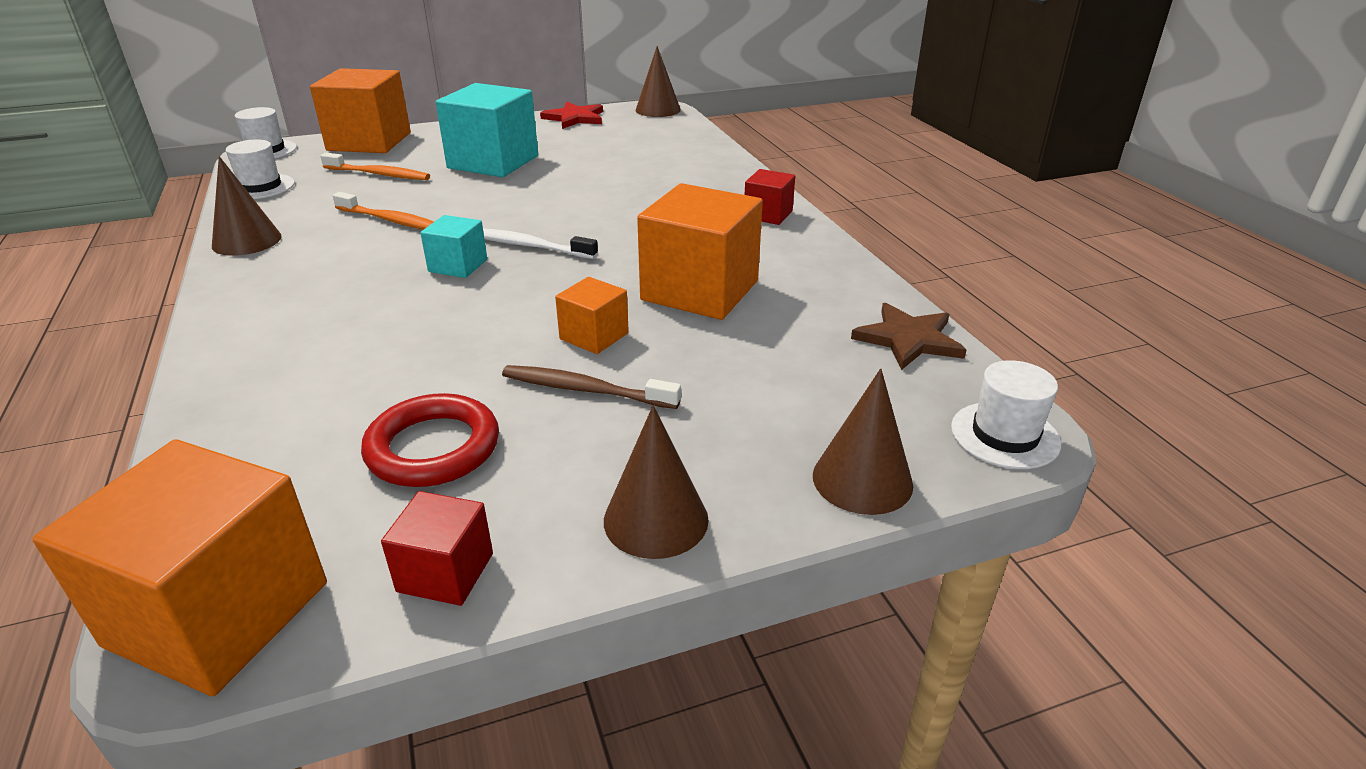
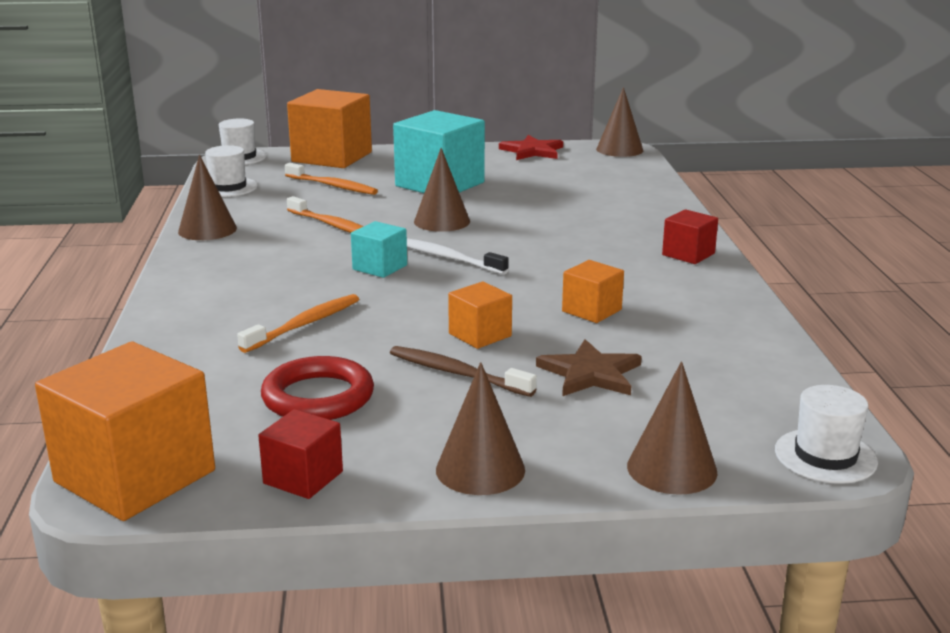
camera: 15 degrees right, 10 degrees down
orange cube [637,183,763,320] -> orange cube [562,260,624,323], size x0.51
brown star [851,303,967,370] -> brown star moved to [536,339,642,396]
none -> orange toothbrush [237,294,359,353]
none -> brown cone [414,148,470,232]

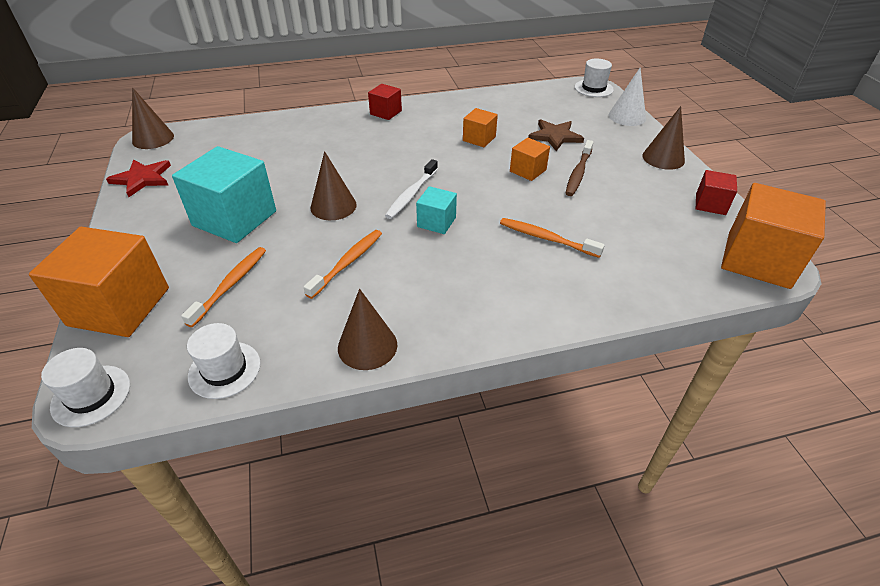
camera: 100 degrees left, 20 degrees up
red ring [261,356,374,420] -> none
brown cone [627,361,717,495] -> white cone [608,68,646,126]

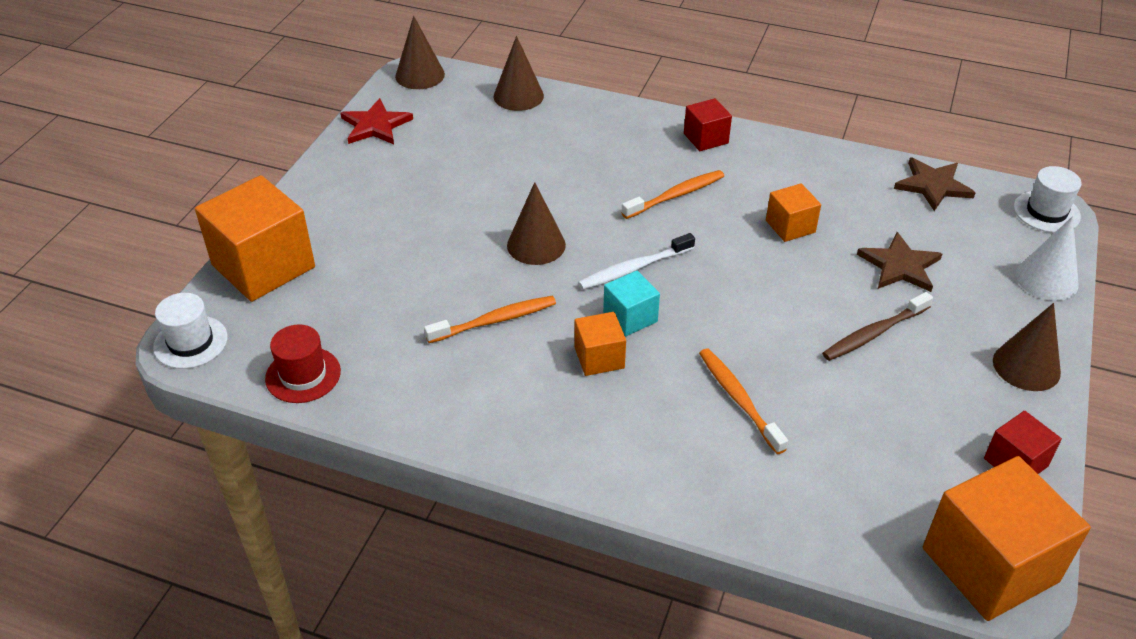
camera: 35 degrees right, 0 degrees up
turquoise cube [172,146,276,243] -> none
orange toothbrush [181,247,266,327] -> orange toothbrush moved to [621,170,724,219]
white hat [187,323,261,399] -> red hat [265,324,341,403]
brown cone [338,289,398,370] -> brown cone moved to [494,36,544,111]
orange cube [510,138,550,181] -> orange cube moved to [574,312,626,376]
none -> brown star [894,158,975,211]

